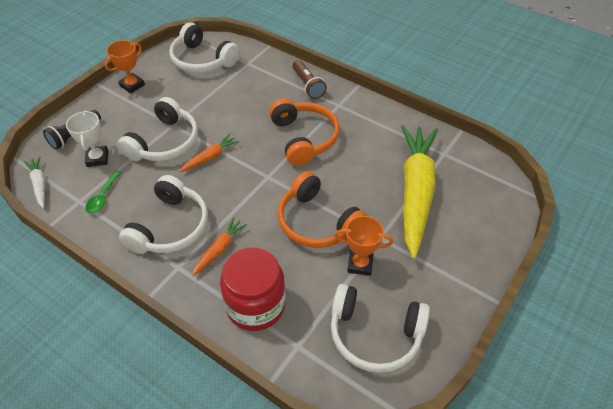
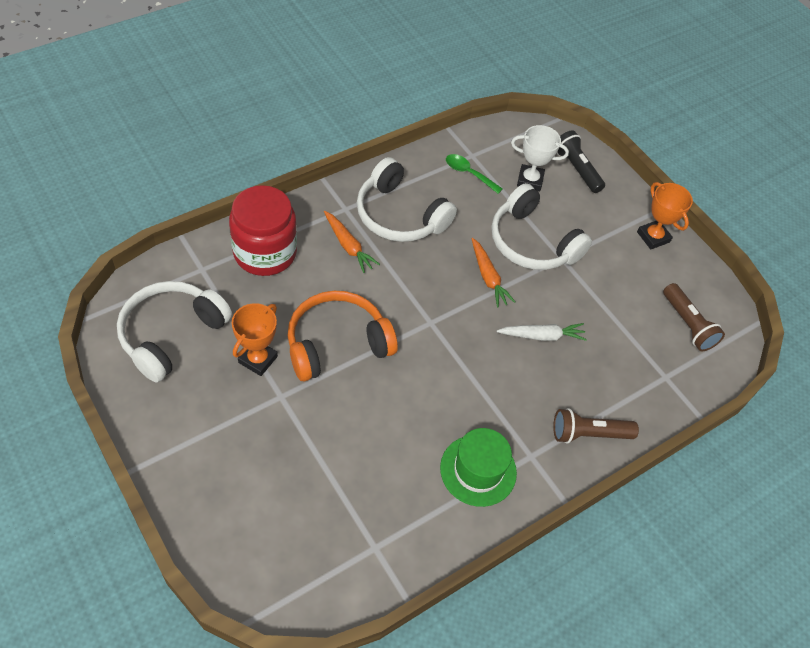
camera: 105 degrees right, 5 degrees up
white carrot [24,156,45,208] -> white carrot moved to [496,323,587,341]
white headphones [169,23,240,73] -> brown flashlight [663,283,725,351]
orange headphones [269,99,340,166] -> none
yellow carrot [401,125,438,259] -> none
none -> green hat [440,428,517,507]

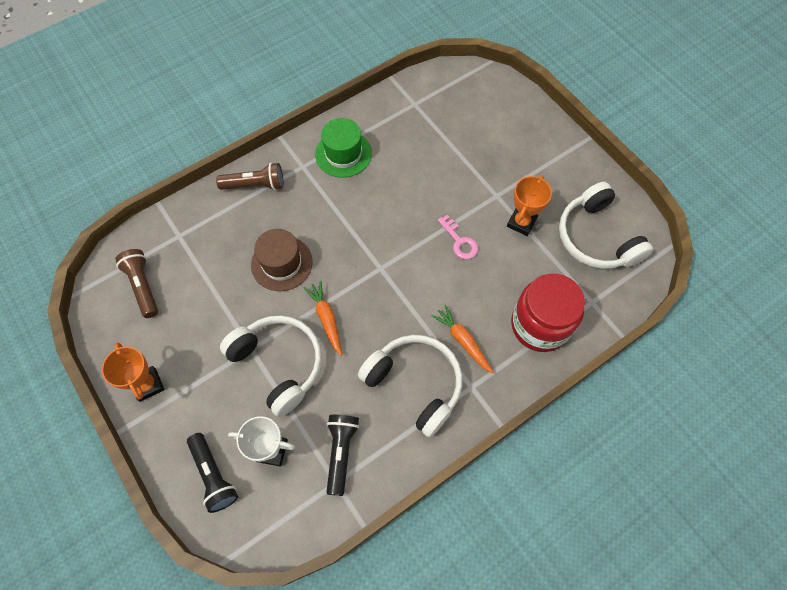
camera: 175 degrees left, 10 degrees up
white headphones [117,281,232,383] -> white headphones turned 120 degrees clockwise [559,182,653,269]
orange headphones [288,291,398,381] -> pink key [438,215,478,259]
green spoon [446,154,503,194] -> black flashlight [327,415,359,496]
white carrot [496,323,587,341] -> brown hat [251,229,313,291]

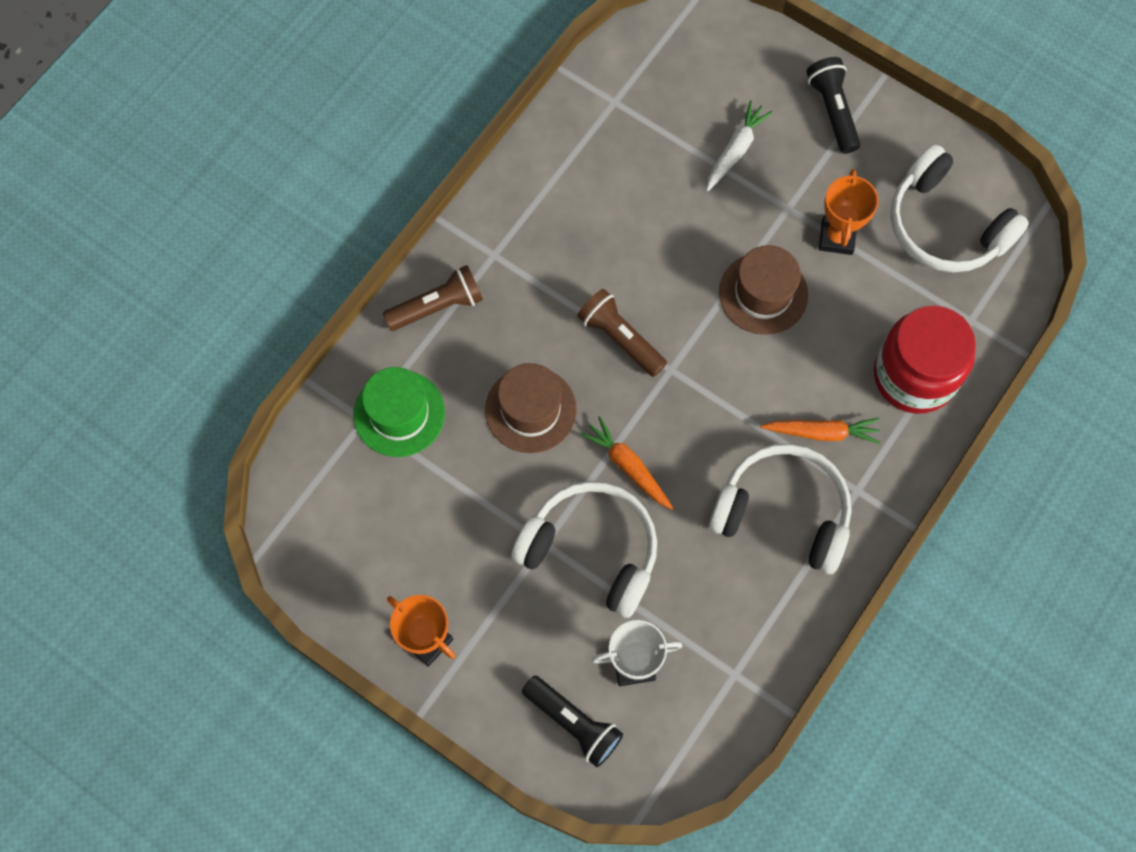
camera: 20 degrees left, 5 degrees up
brown flashlight [115,249,158,318] -> brown flashlight moved to [577,289,667,377]
green hat [315,118,372,178] -> green hat moved to [354,367,445,457]
black flashlight [327,415,359,496] -> black flashlight moved to [806,57,860,154]
orange carrot [431,305,494,374] -> orange carrot turned 150 degrees clockwise [760,418,880,444]
pink key [438,215,478,259] -> brown hat [719,245,808,335]
none -> white carrot [706,100,773,192]

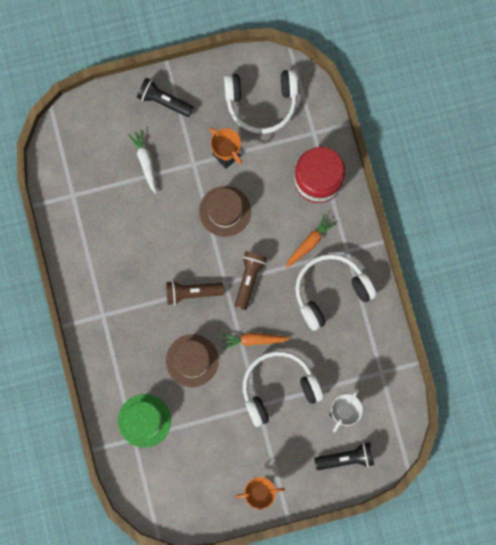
camera: 50 degrees left, 10 degrees up
brown flashlight [383,265,483,331] -> brown flashlight moved to [235,251,267,310]

